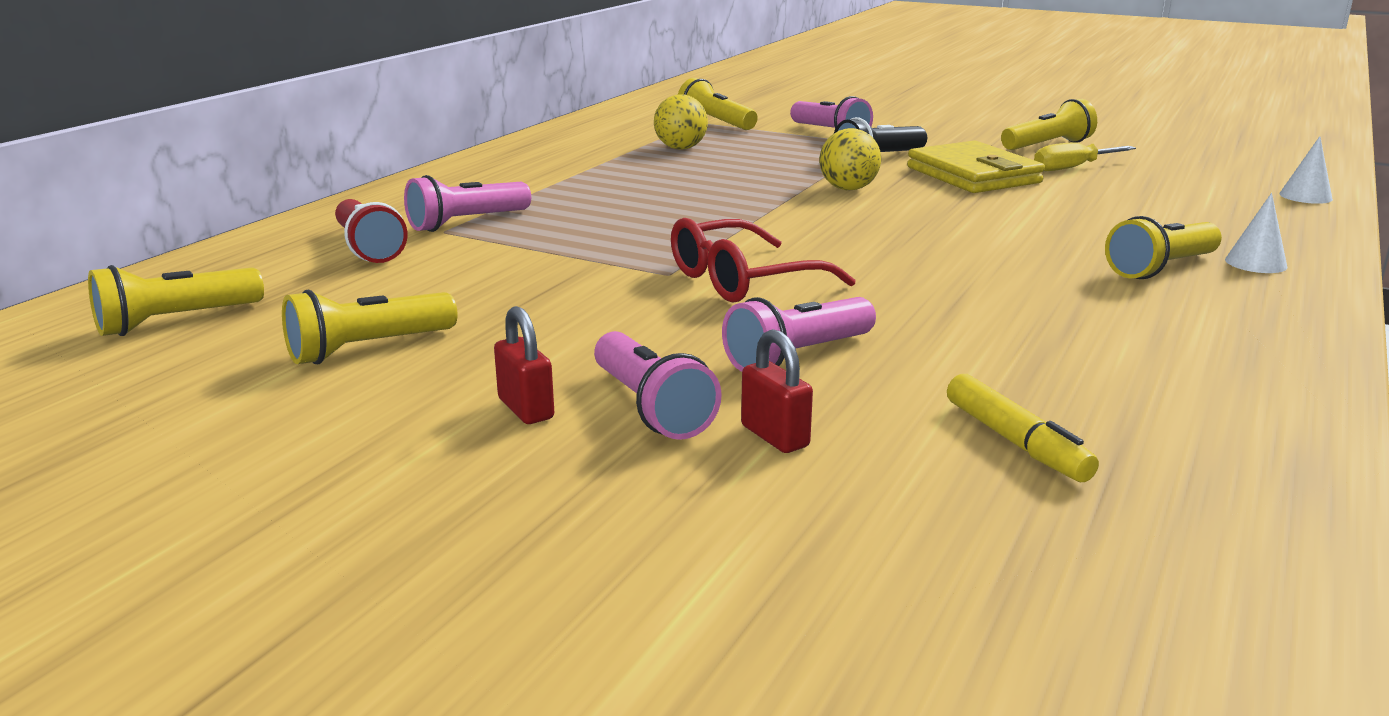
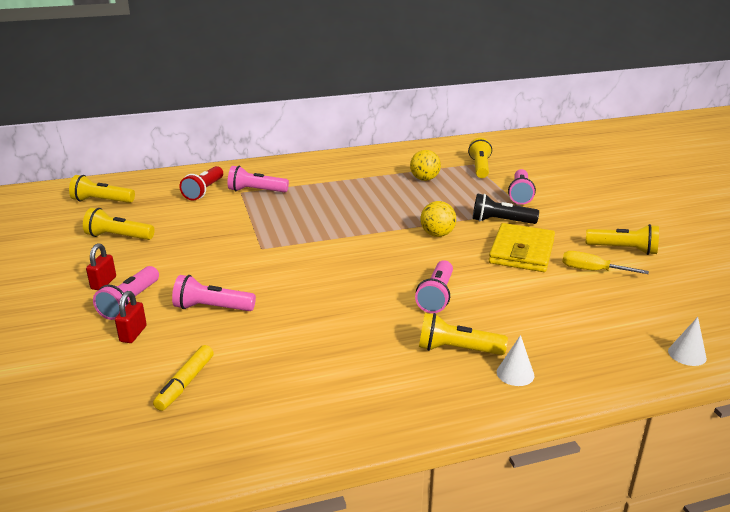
camera: 45 degrees right, 5 degrees up
red glasses [671,218,856,302] -> none
none -> pink flashlight [415,260,453,313]

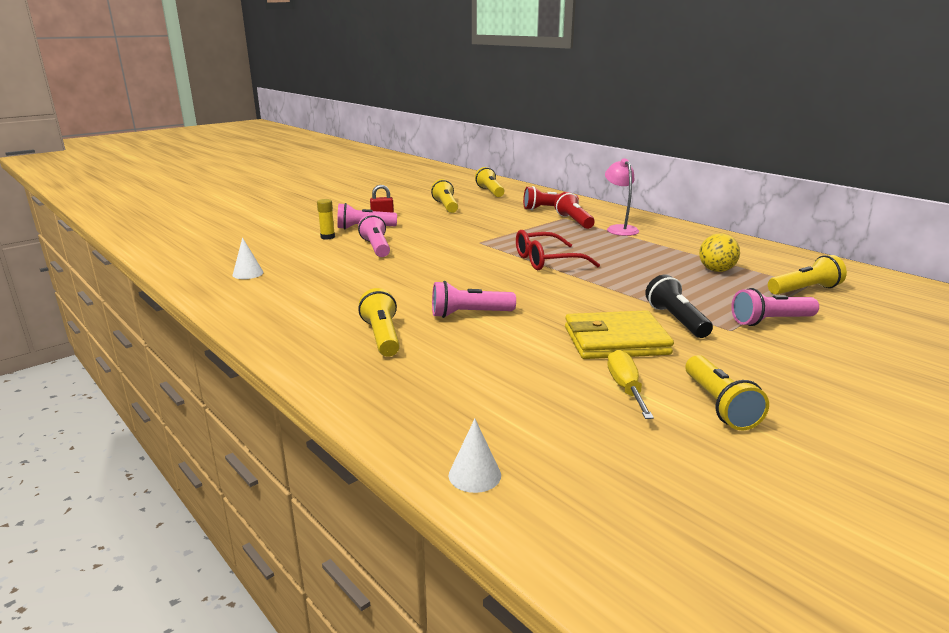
camera: 65 degrees right, 5 degrees down
red padlock [115,291,147,343] -> yellow glue stick [317,199,335,240]
yellow marker [153,345,214,411] -> none
pink flashlight [228,166,289,192] -> red flashlight [554,192,595,229]
yellow ball [420,201,456,237] -> none
white cone [497,335,534,386] -> white cone moved to [233,237,264,279]
none -> red glasses [516,230,600,270]
none -> pink lamp [605,158,639,236]

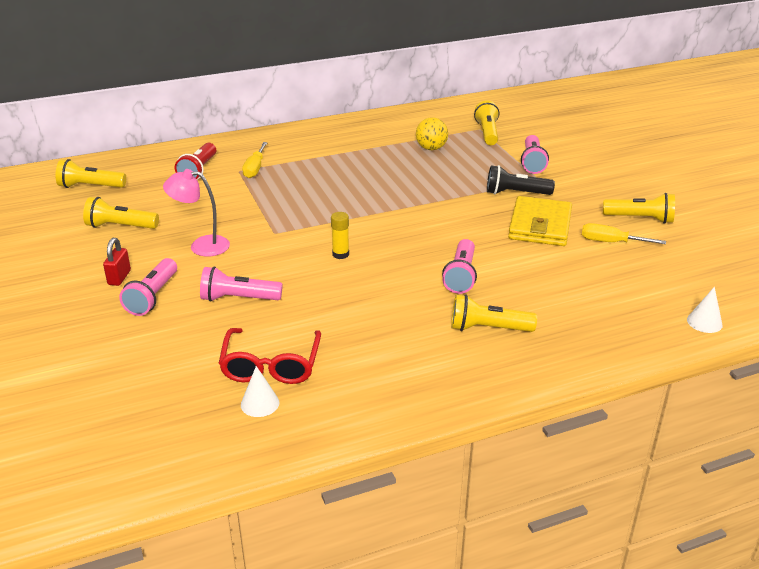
camera: 70 degrees left, 10 degrees up
yellow glue stick [317,199,335,240] -> yellow glue stick moved to [331,212,349,259]
red glasses [516,230,600,270] -> red glasses moved to [219,328,321,384]
red flashlight [554,192,595,229] -> yellow screwdriver [242,142,268,178]
pink lamp [605,158,639,236] -> pink lamp moved to [163,169,230,256]

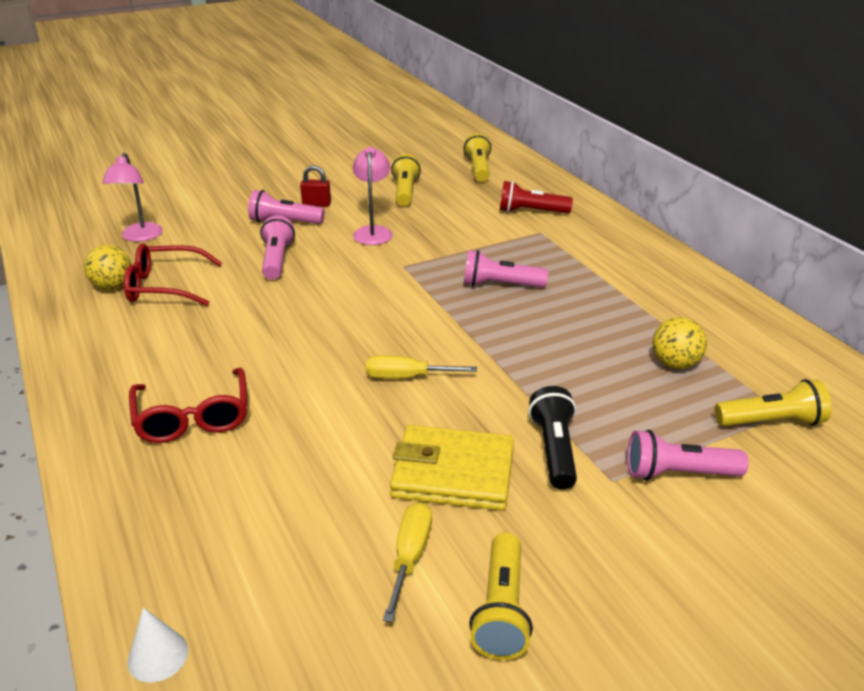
camera: 85 degrees right, 0 degrees up
white cone [241,366,279,417] -> yellow ball [84,245,132,290]
yellow screwdriver [242,142,268,178] -> yellow screwdriver moved to [366,355,477,379]
yellow glue stick [331,212,349,259] -> none
pink flashlight [442,239,477,294] -> pink flashlight moved to [464,250,548,288]
yellow flashlight [451,294,537,332] -> red glasses [129,368,247,443]
none -> pink lamp [102,153,163,242]

